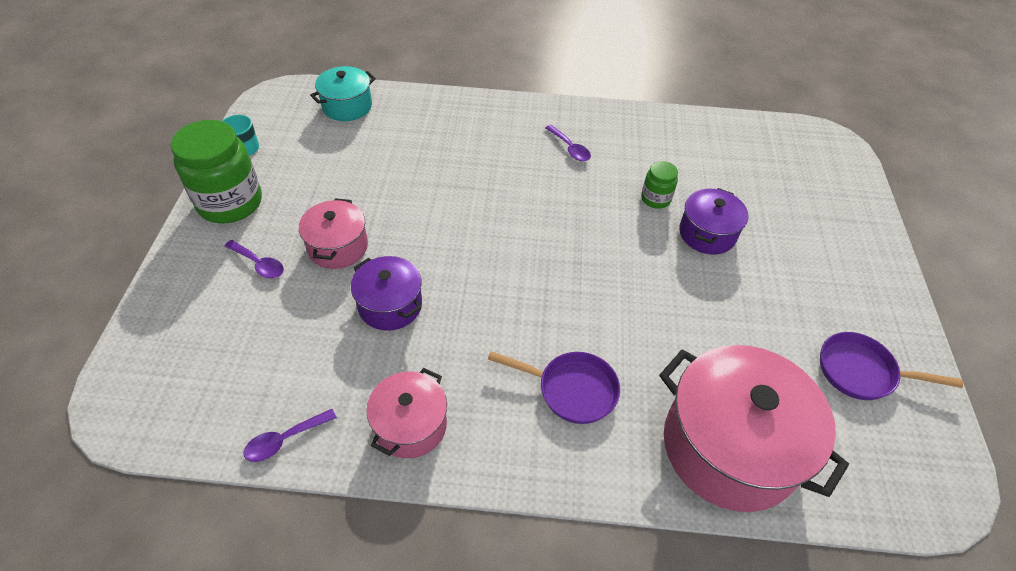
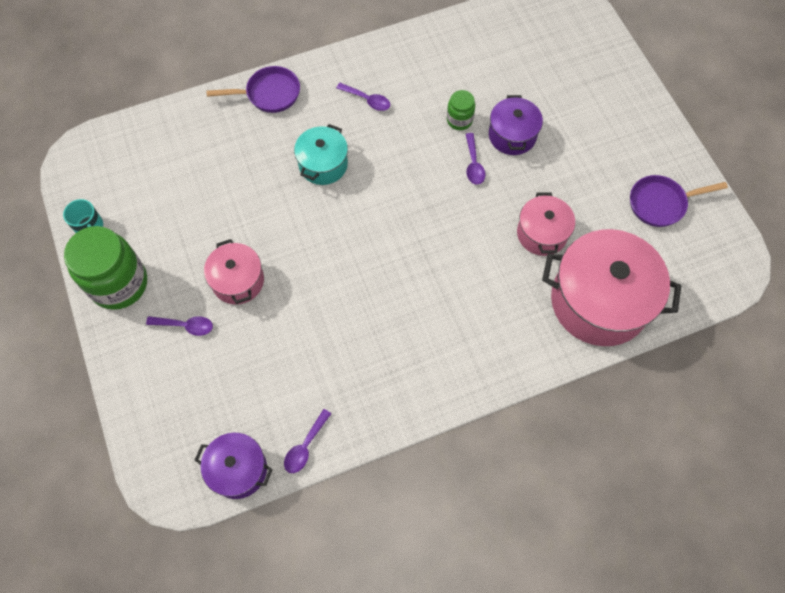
camera: 25 degrees left, 15 degrees up
turquoise pot [310,66,376,121] -> turquoise pot moved to [294,124,348,185]
purple pot [351,256,422,331] -> purple pot moved to [194,433,273,499]
pink pot [366,368,447,458] -> pink pot moved to [517,192,575,256]
purple pan [488,351,620,424] -> purple pan moved to [206,66,300,113]
none -> purple spoon [466,133,485,185]

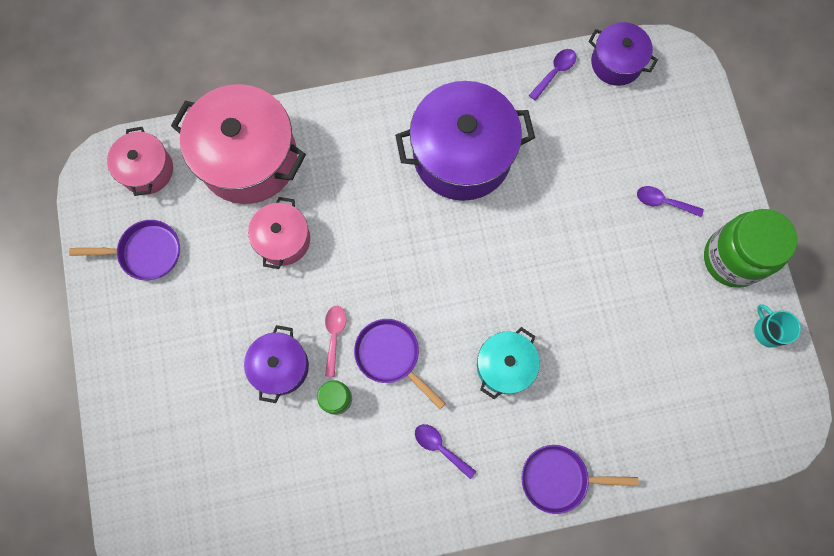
camera: 170 degrees left, 10 degrees up
pink pot [204,239,264,304] -> pink pot moved to [107,127,173,196]
purple spoon [466,133,485,185] -> pink spoon [325,306,346,377]
none -> purple pan [354,319,446,409]
none -> purple pot [395,81,535,201]

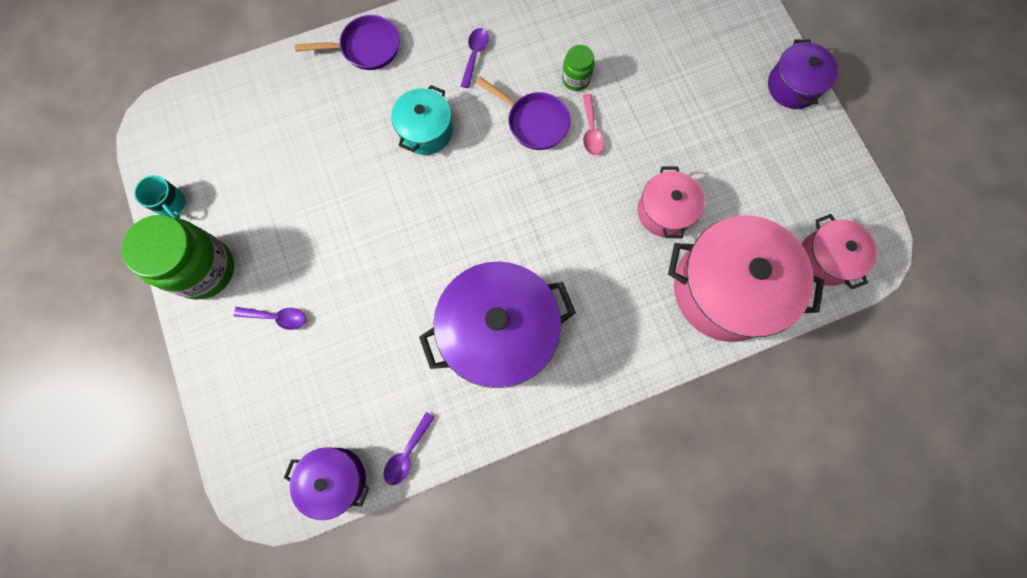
camera: 170 degrees right, 0 degrees up
purple pan [69,220,180,280] -> none
purple pot [244,325,309,403] -> purple pot moved to [768,39,838,109]
purple spoon [415,424,477,479] -> purple spoon turned 105 degrees counterclockwise [461,28,489,88]

